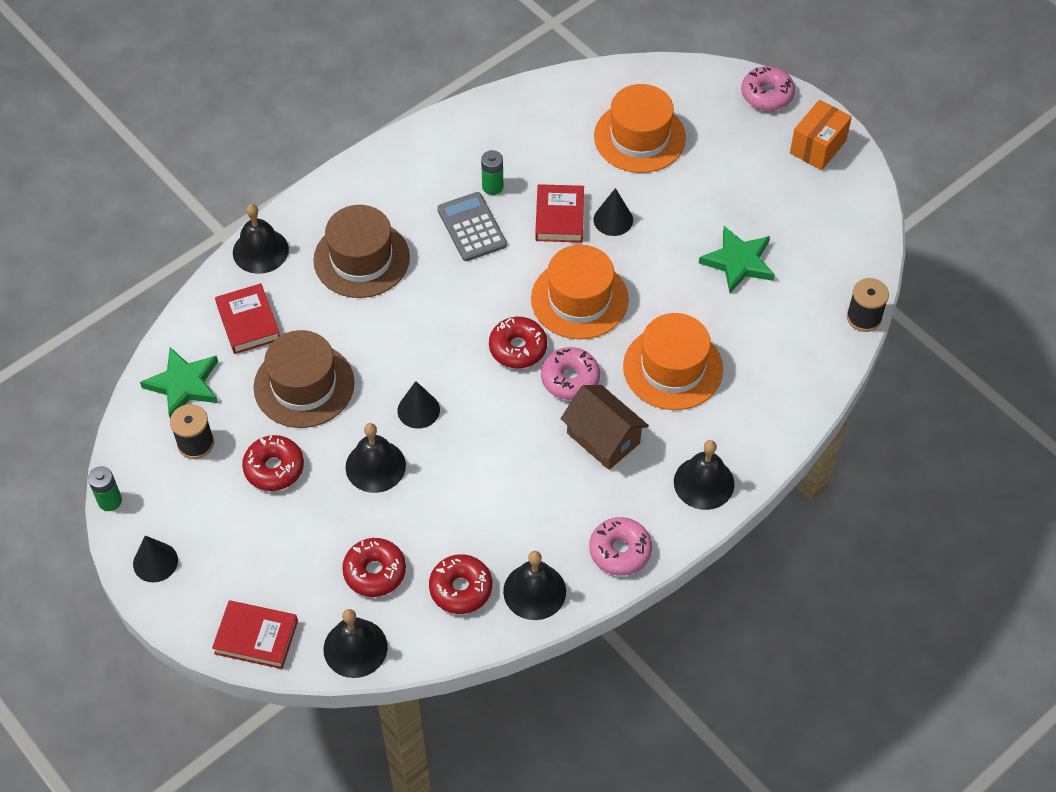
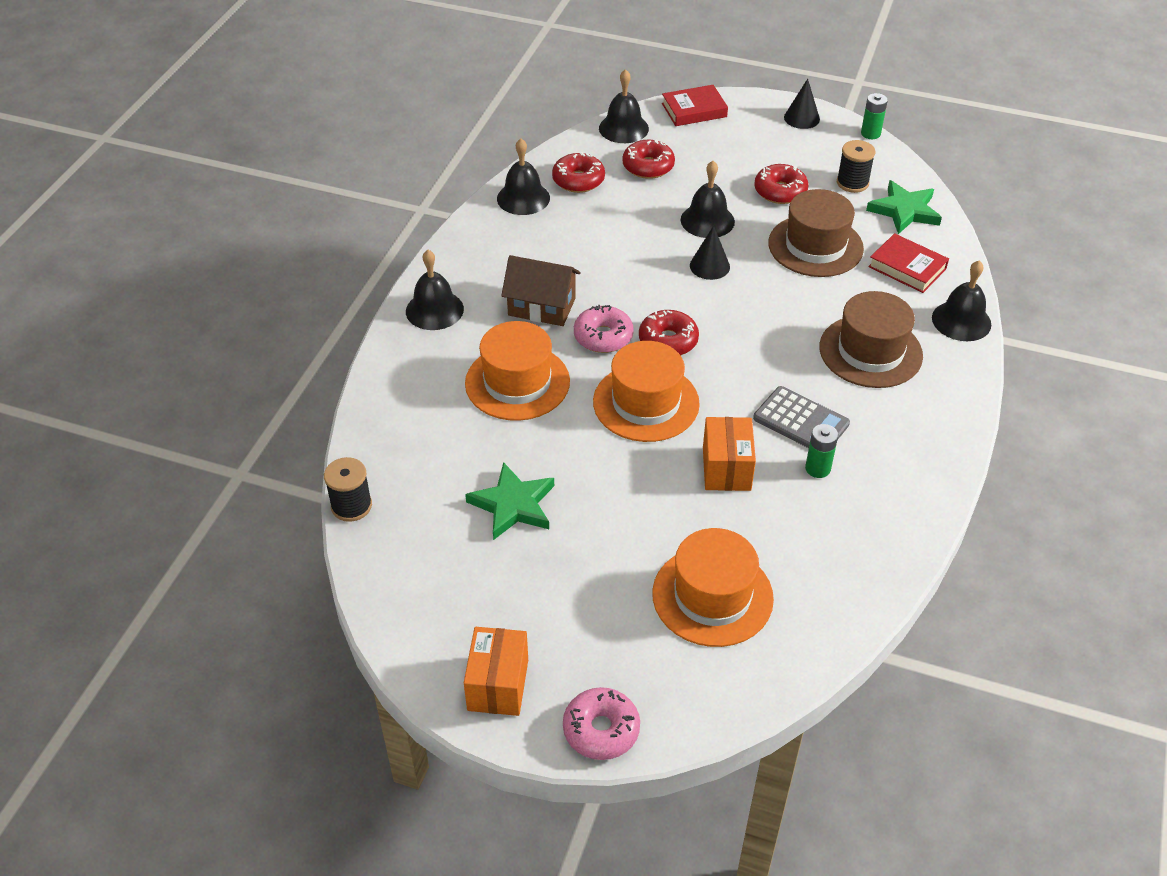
camera: 150 degrees right, 10 degrees down
red book [535,184,584,243] -> orange box [703,417,756,491]
pink donut [589,517,652,576] -> none
black cone [594,188,633,236] -> none

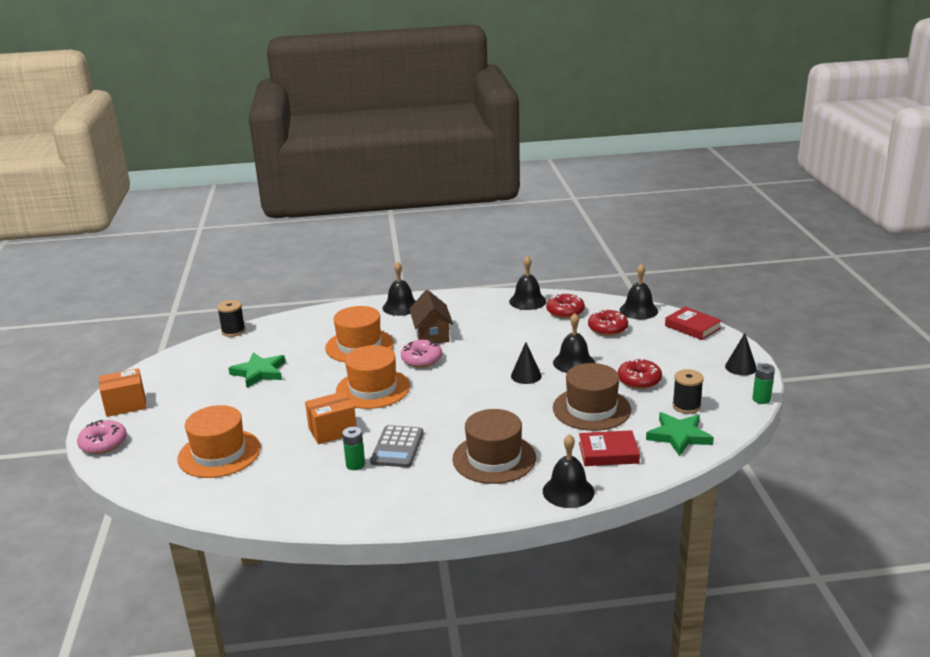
camera: 65 degrees right, 20 degrees down
red donut [639,310,699,356] -> none
red book [868,233,949,293] -> red book turned 75 degrees clockwise [579,430,640,466]

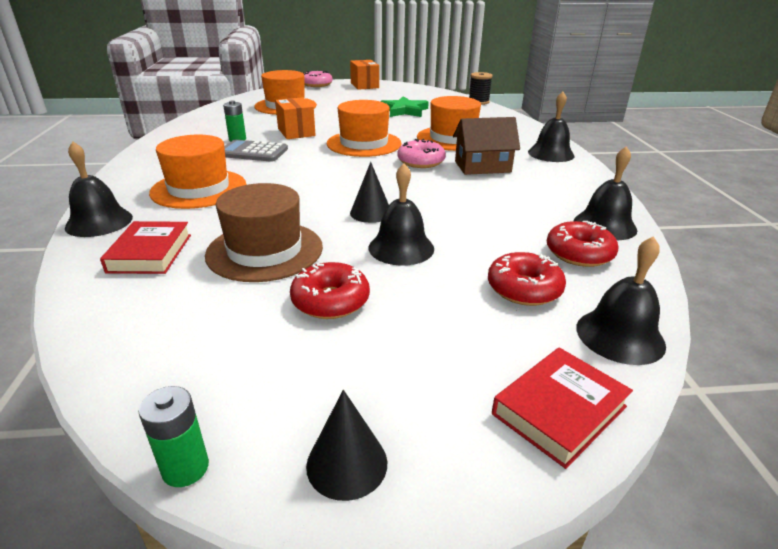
camera: 90 degrees right, 5 degrees up
brown hat [452,409,536,484] -> orange hat [149,135,247,209]
green star [646,412,714,456] -> none
black spool [672,369,704,414] -> none

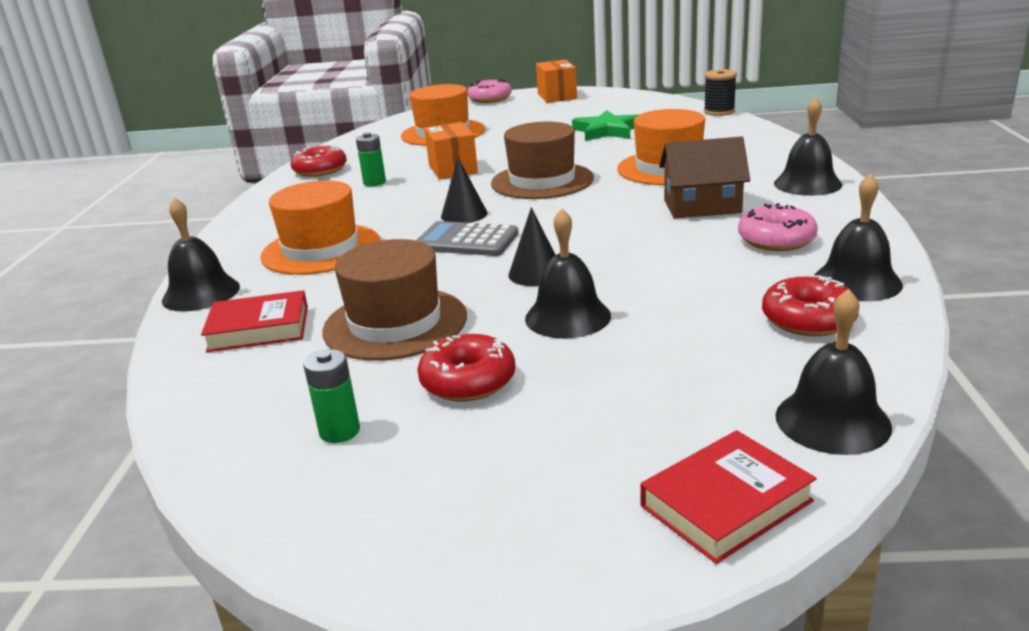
camera: 10 degrees right, 5 degrees down
red book [100,221,191,274] -> red book turned 75 degrees clockwise [201,290,308,352]
green battery [138,386,209,487] -> green battery moved to [303,349,360,443]
grey calculator [224,140,288,162] -> grey calculator moved to [416,221,519,256]
black cone [306,390,387,501] -> black cone moved to [441,157,488,223]
orange hat [327,100,402,157] -> brown hat [491,122,594,199]
pink donut [398,139,446,168] -> pink donut moved to [738,203,818,251]
red donut [488,252,566,306] -> red donut moved to [290,145,347,177]

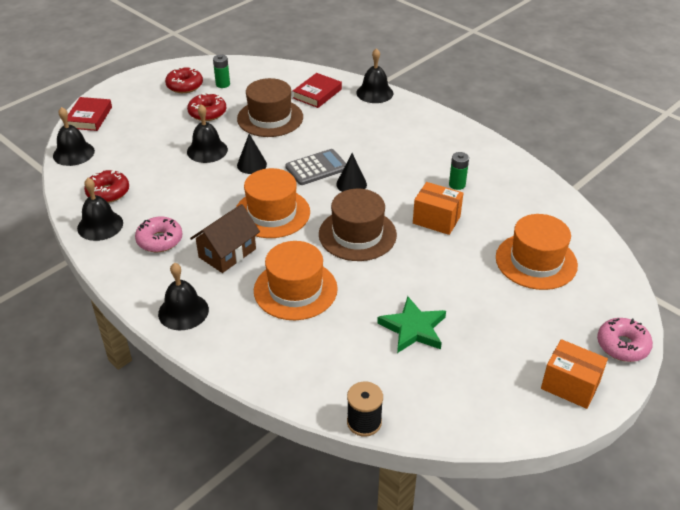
camera: 130 degrees right, 15 degrees up
orange hat [260,180,380,275] -> orange hat moved to [236,168,310,238]
red donut [290,145,347,177] -> red donut moved to [165,67,203,93]

